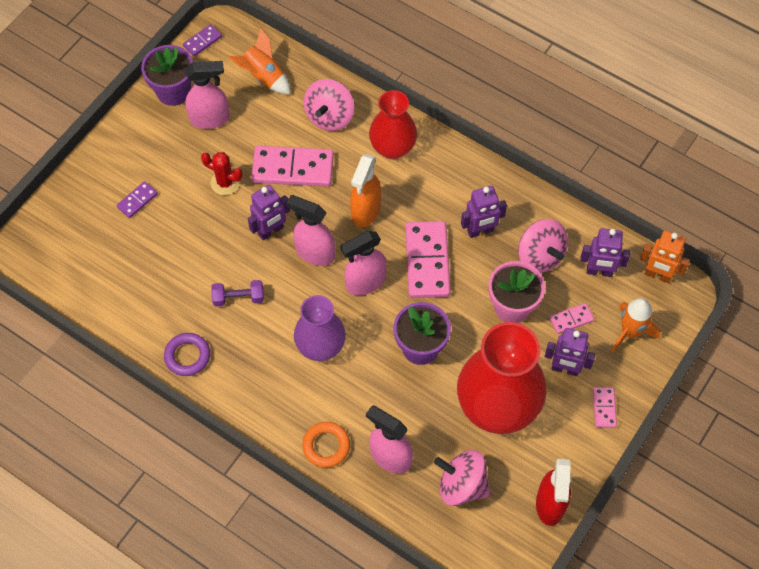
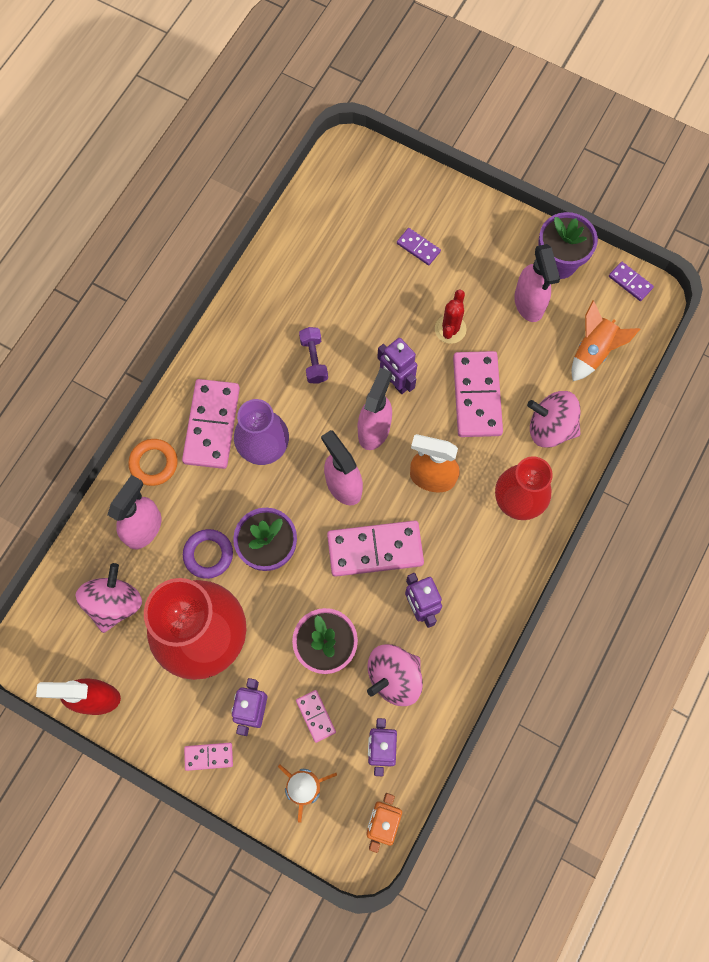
camera: 85 degrees right, 10 degrees up
purple ring [164,333,210,376] -> purple ring moved to [183,529,233,579]
none -> pink domino [182,379,240,469]

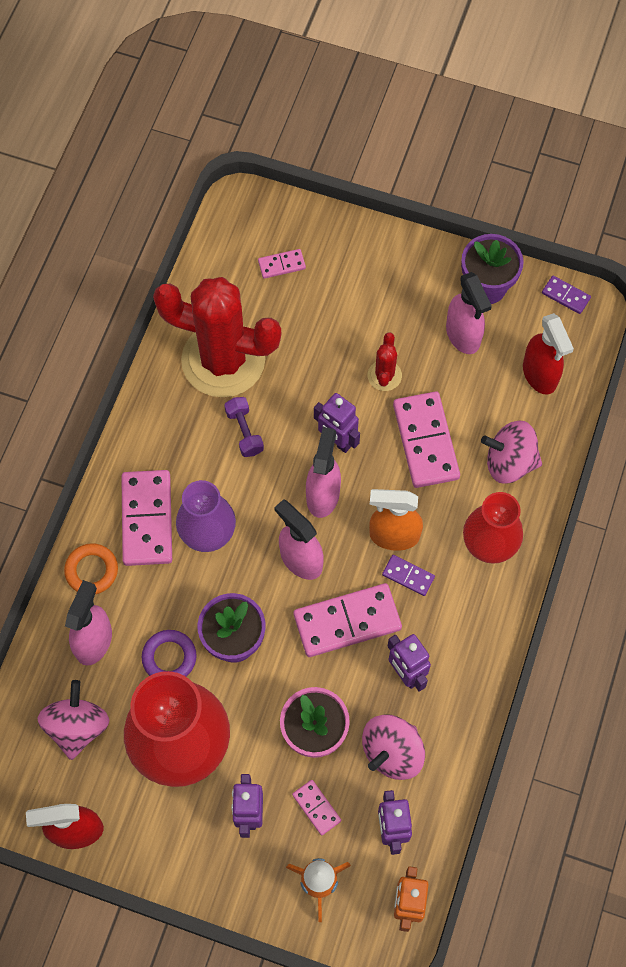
camera: 10 degrees left, 5 degrees down
pink domino [184,743,233,771] -> pink domino moved to [258,249,306,279]
purple domino [397,228,441,265] -> purple domino moved to [382,555,435,596]
orange rocket [572,300,640,381] -> red spray bottle [523,313,574,395]
none -> red cactus [153,277,281,398]

